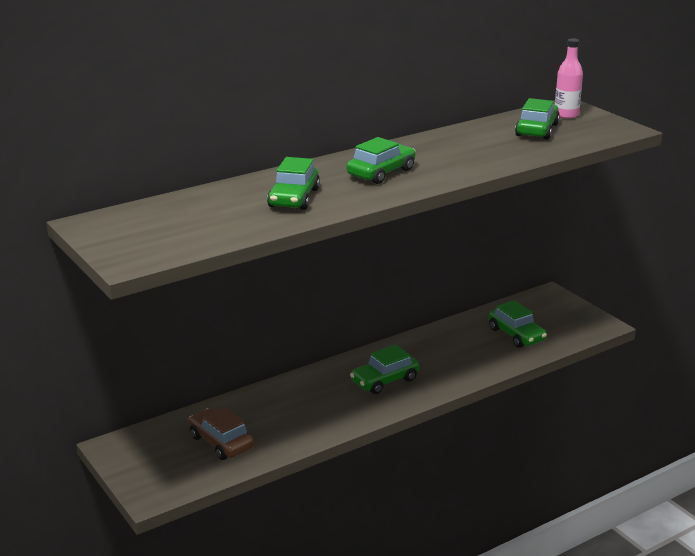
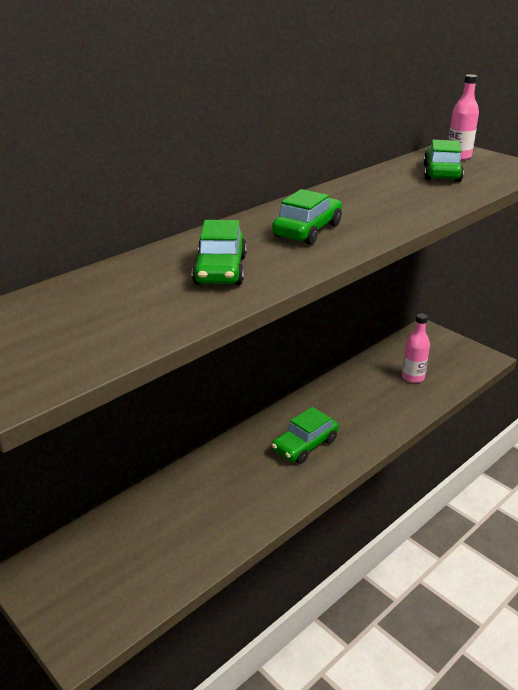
camera: 10 degrees left, 5 degrees up
brown car [189,407,254,460] -> none
green car [488,300,547,348] -> pink bottle [402,313,430,383]

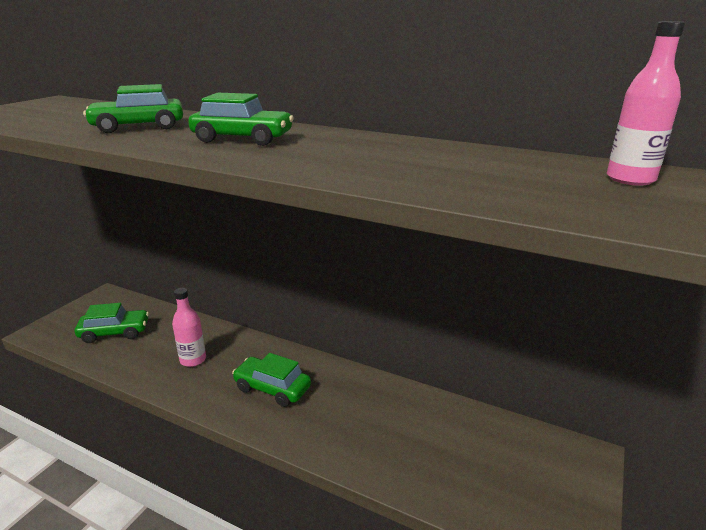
camera: 70 degrees right, 5 degrees down
pink bottle [402,313,430,383] -> pink bottle moved to [172,288,206,367]
green car [423,140,464,182] -> green car moved to [75,303,149,343]

